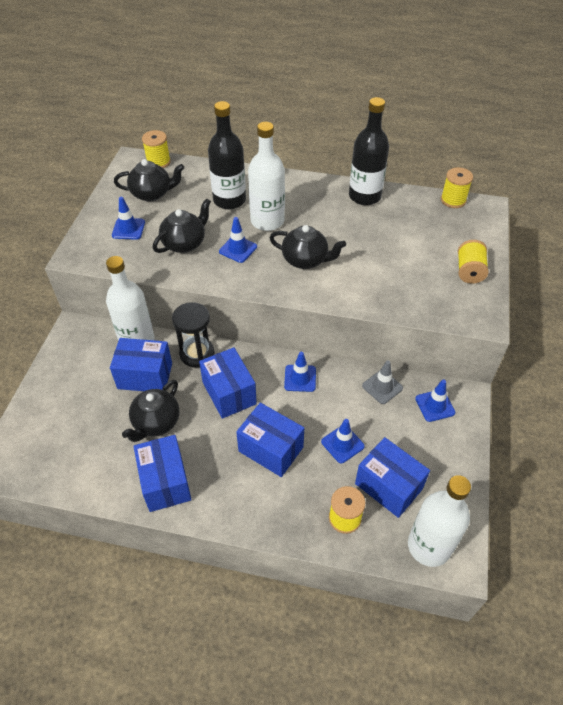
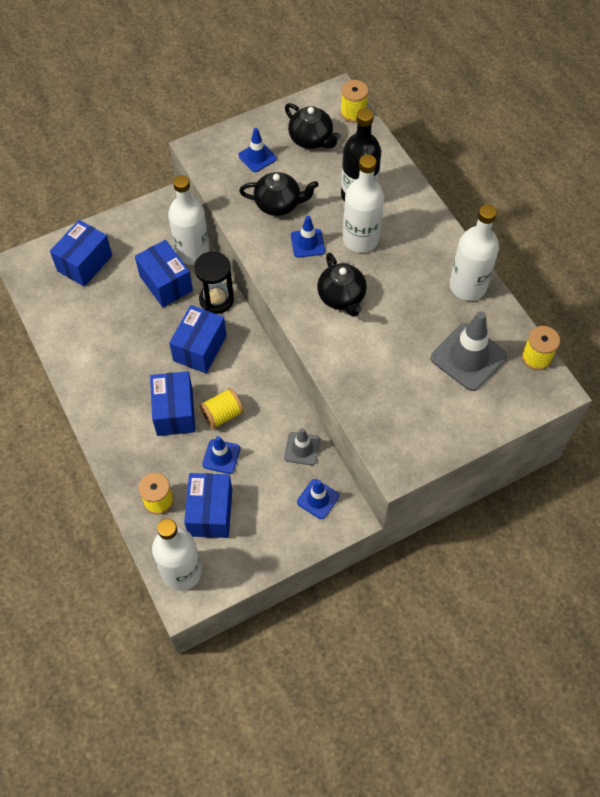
camera: 50 degrees right, 10 degrees up
black teapot [122,380,180,442] -> none
blue box [133,435,192,512] -> blue box moved to [50,220,112,287]
blue traffic cone [284,352,316,392] -> none
black bottle [349,97,389,205] -> white bottle [449,204,499,301]
yellow spool [458,240,489,284] -> yellow spool moved to [199,388,244,429]
none -> grey traffic cone [431,311,507,391]

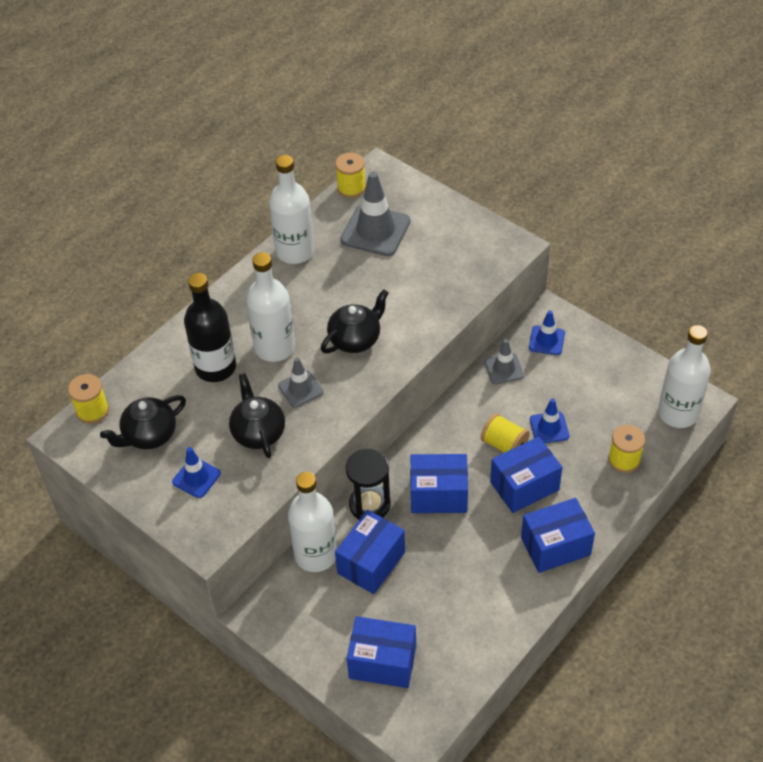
camera: 110 degrees left, 10 degrees down
blue box [184,473,232,538] -> blue box moved to [521,498,595,573]
black teapot [285,103,341,149] -> black teapot turned 150 degrees counterclockwise [100,395,186,450]
blue traffic cone [291,216,325,258] -> grey traffic cone [278,357,323,408]

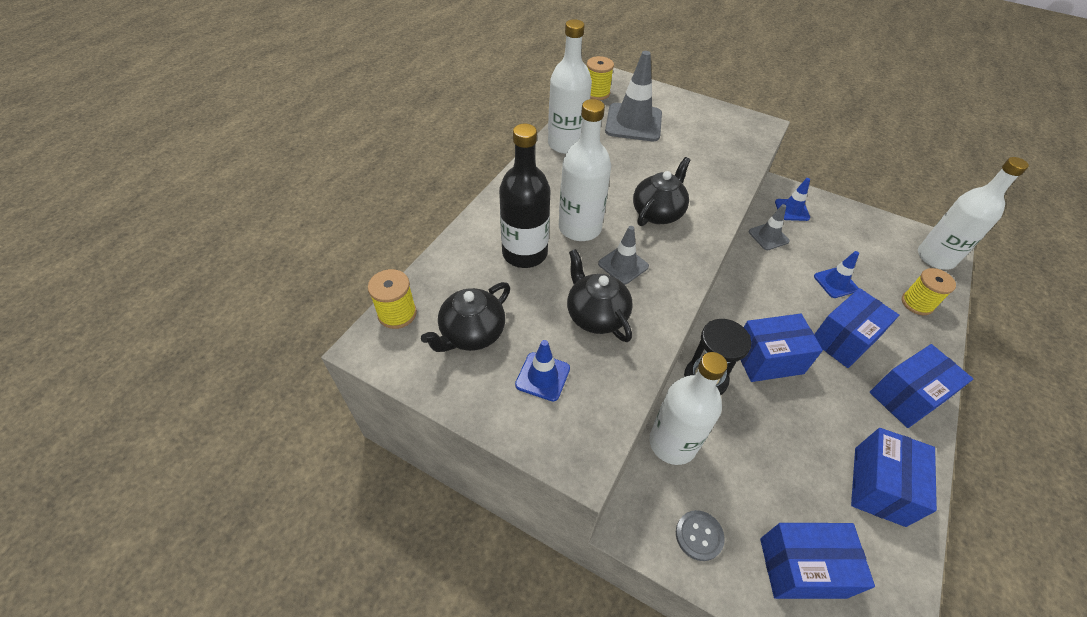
camera: 15 degrees left, 0 degrees up
blue box [335,510,405,594] -> blue box moved to [851,428,937,527]
yellow spool [481,413,530,453] -> none
none -> grey button [676,510,725,561]

